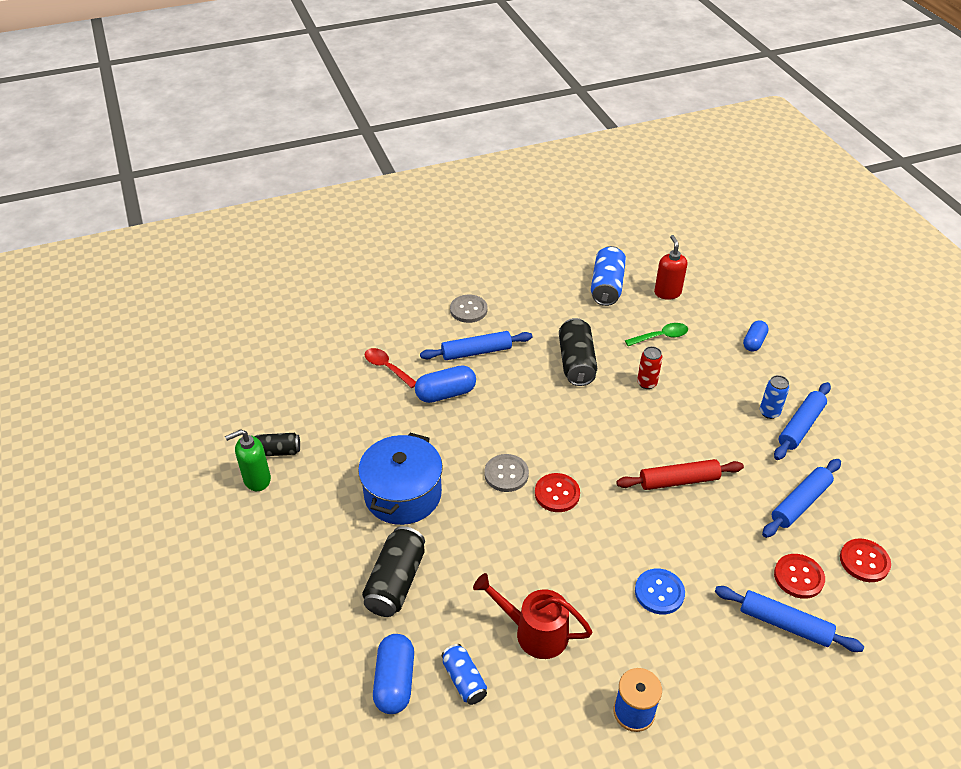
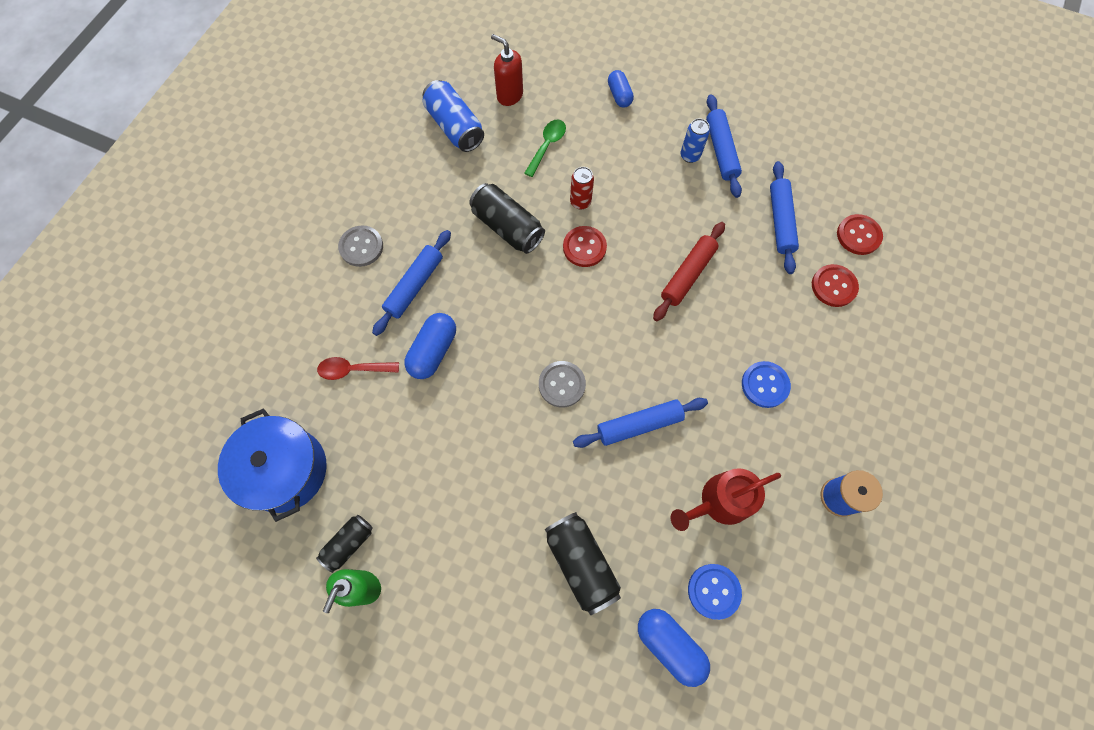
camera: 45 degrees left, 25 degrees up
blue pot [358,433,443,525] -> blue pot moved to [218,408,327,522]
blue can [442,644,487,705] -> blue button [688,564,742,620]
red button [535,473,580,512] -> red button moved to [563,226,607,267]
blue rolling pin [715,586,864,652] -> blue rolling pin moved to [573,398,708,448]

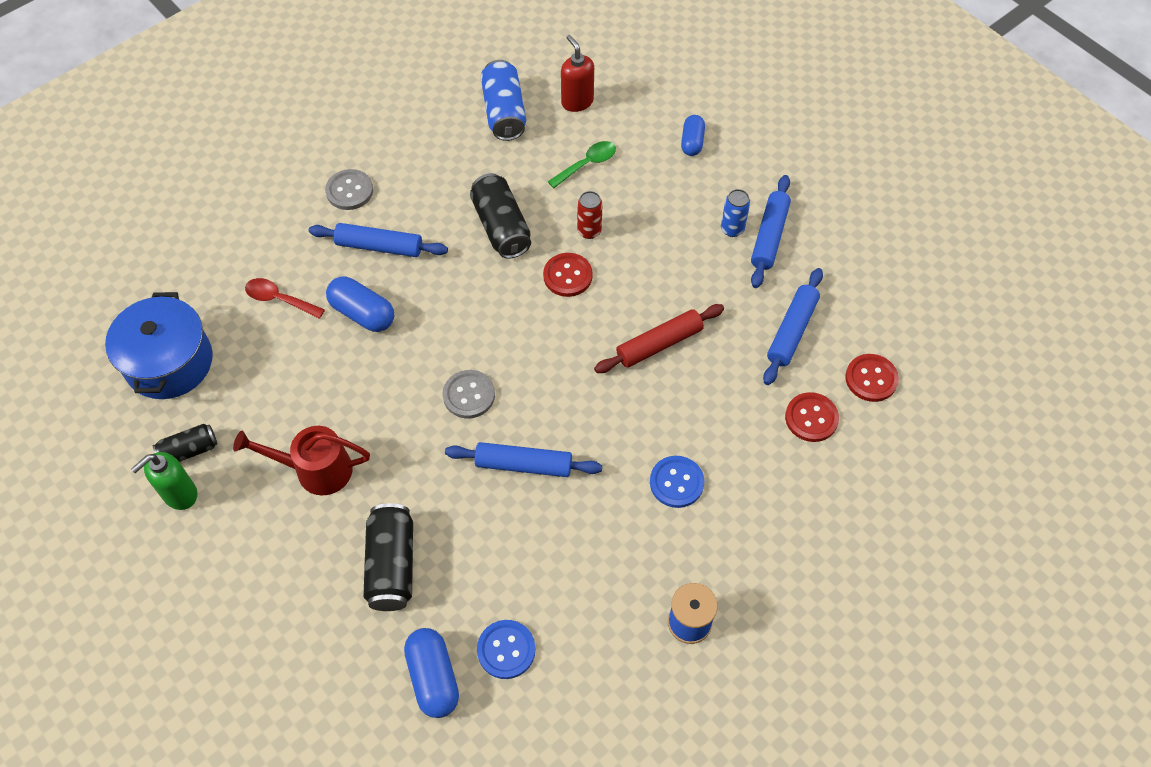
camera: 25 degrees right, 10 degrees down
blue rolling pin [372,230,451,336] -> blue rolling pin turned 45 degrees clockwise [308,223,448,257]
blue capsule [404,313,456,379] -> blue capsule turned 75 degrees clockwise [326,277,394,332]
red watering can [671,468,781,531] -> red watering can moved to [233,426,370,496]

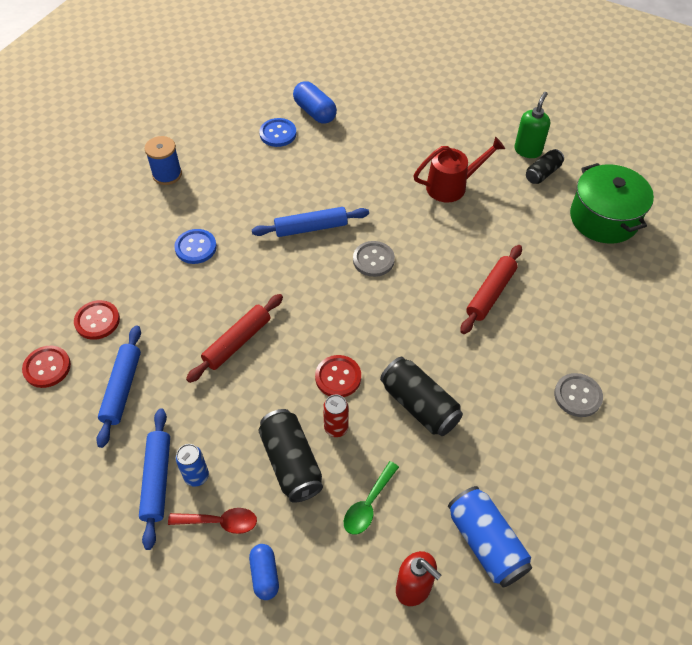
camera: 160 degrees right, 5 degrees down
blue pot [105,292,213,399] -> green pot [570,163,654,244]
red spoon [245,278,325,319] -> red spoon moved to [168,508,257,534]
blue rolling pin [308,223,448,257] -> none
blue capsule [326,277,394,332] -> red rolling pin [460,245,522,334]
black can [363,503,413,611] -> black can moved to [258,409,323,503]

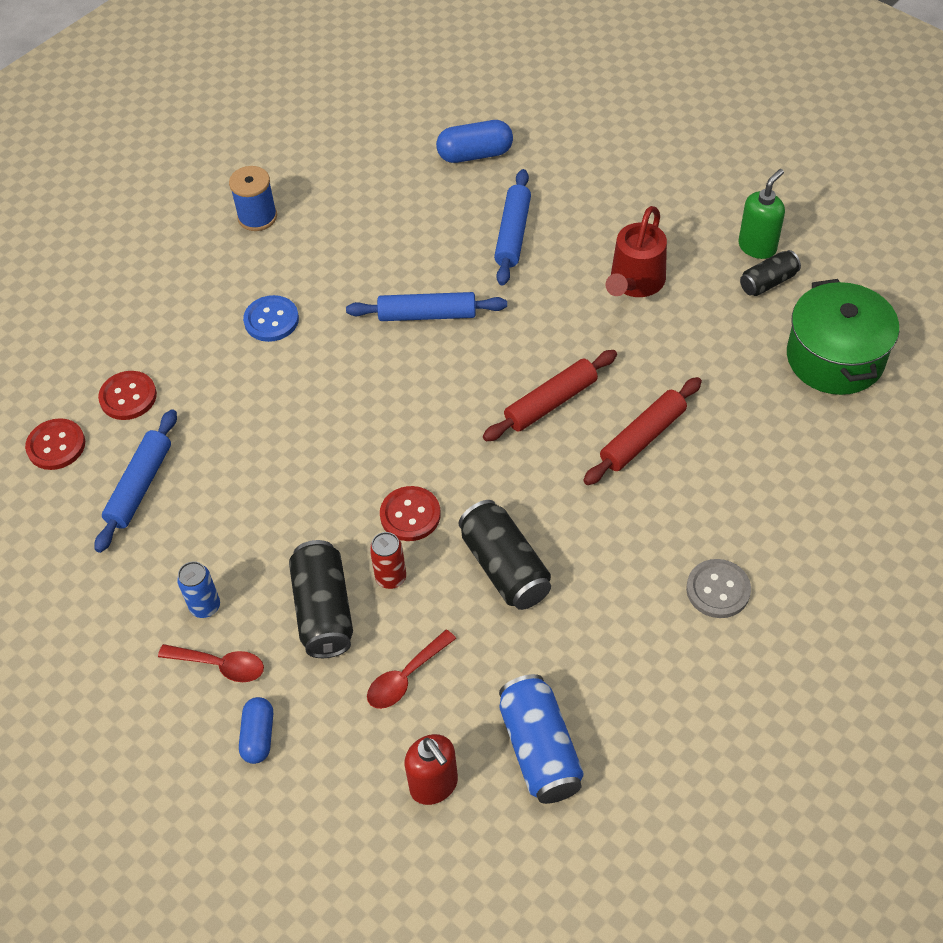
camera: 15 degrees right, 0 degrees up
blue rolling pin [139,408,170,550] -> blue rolling pin moved to [494,169,531,286]
red rolling pin [186,294,283,383] -> red rolling pin moved to [483,350,617,442]
blue button [259,118,297,147] -> none
blue capsule [293,81,337,124] -> blue capsule turned 75 degrees counterclockwise [436,120,513,163]
green spoon [344,461,399,535] -> red spoon [367,629,456,709]
grey button [353,241,395,277] -> none
red watering can [413,137,505,202] -> red watering can turned 120 degrees clockwise [605,206,667,297]

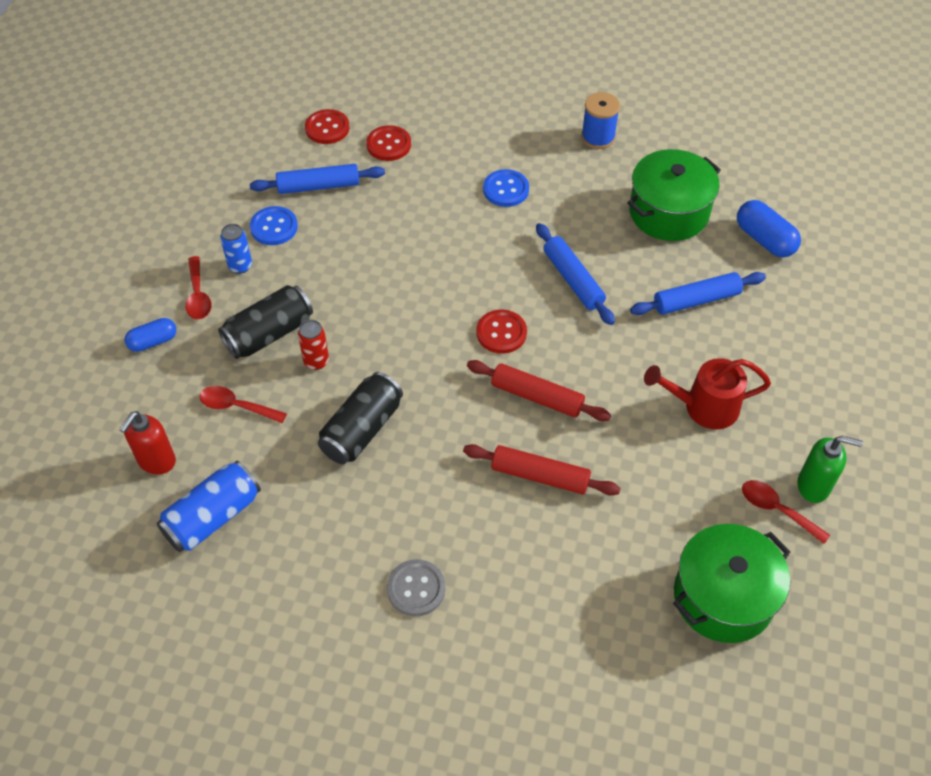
camera: 60 degrees right, 0 degrees up
red button [380,486,441,541] -> red button moved to [476,310,527,354]
black can [740,250,801,296] -> red spoon [742,480,830,544]
none -> blue button [250,206,298,245]
none -> green pot [627,149,721,241]

